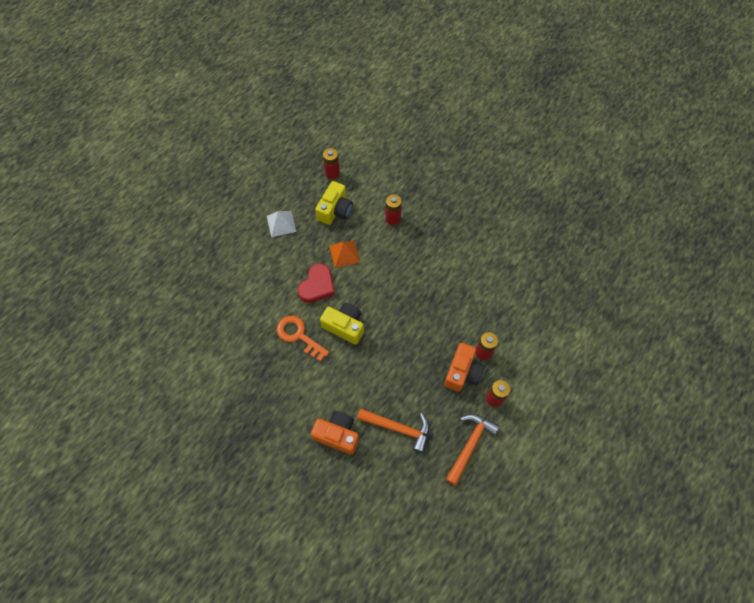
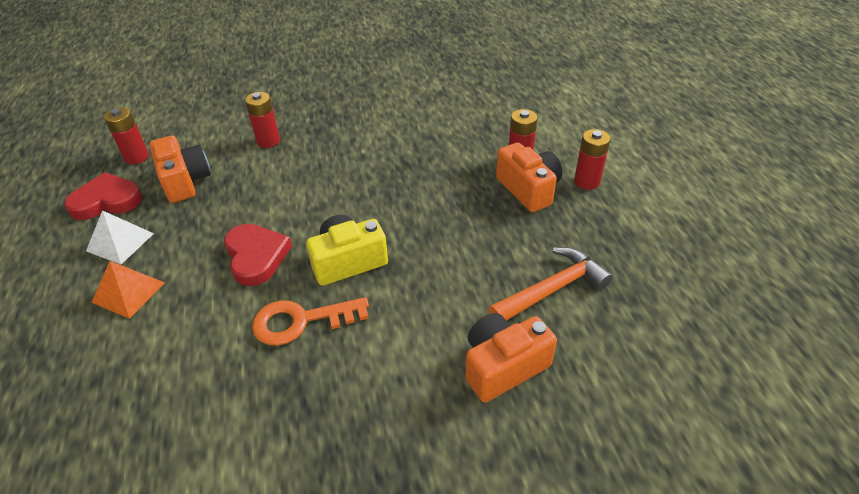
camera: 50 degrees left, 20 degrees down
yellow camera [315,181,353,225] -> orange camera [149,136,211,203]
orange pyramid [330,240,360,268] -> orange pyramid moved to [91,261,165,319]
orange hammer [446,414,499,486] -> none
none -> red heart [64,172,143,220]

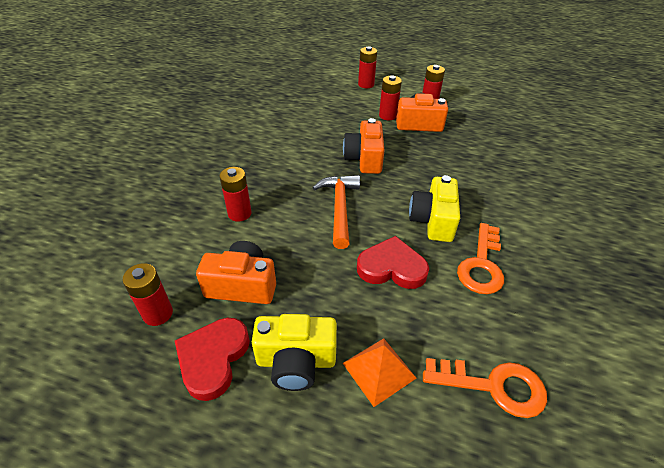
camera: 60 degrees left, 0 degrees up
white pyramid [86,210,154,264] -> yellow camera [252,314,337,391]
orange camera [465,313,557,402] -> orange camera moved to [343,118,385,174]
orange hammer [488,247,613,321] -> orange hammer moved to [312,175,360,249]
none -> red battery [358,46,377,88]
none -> orange key [423,358,547,418]

